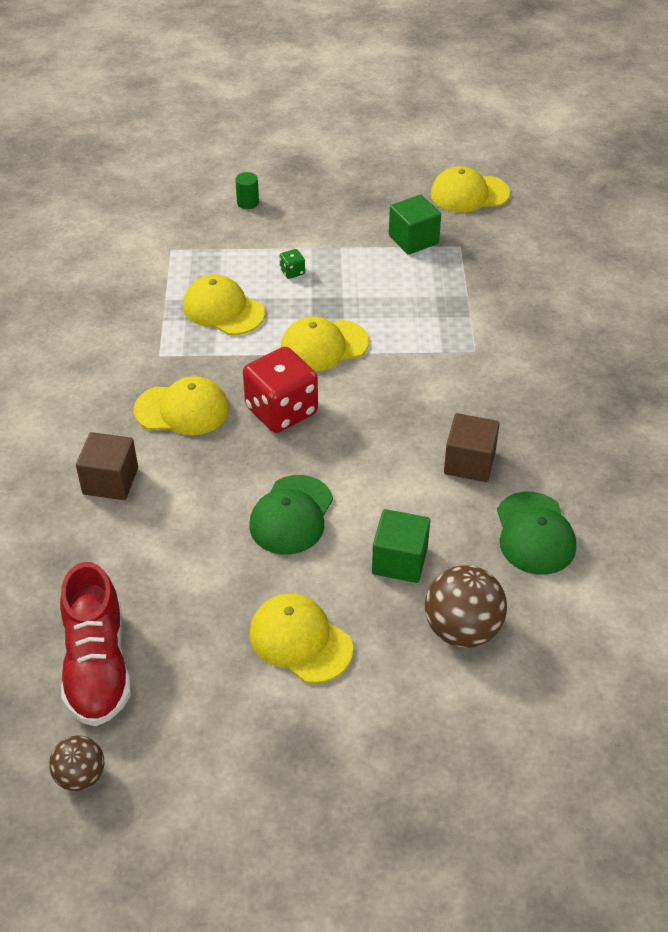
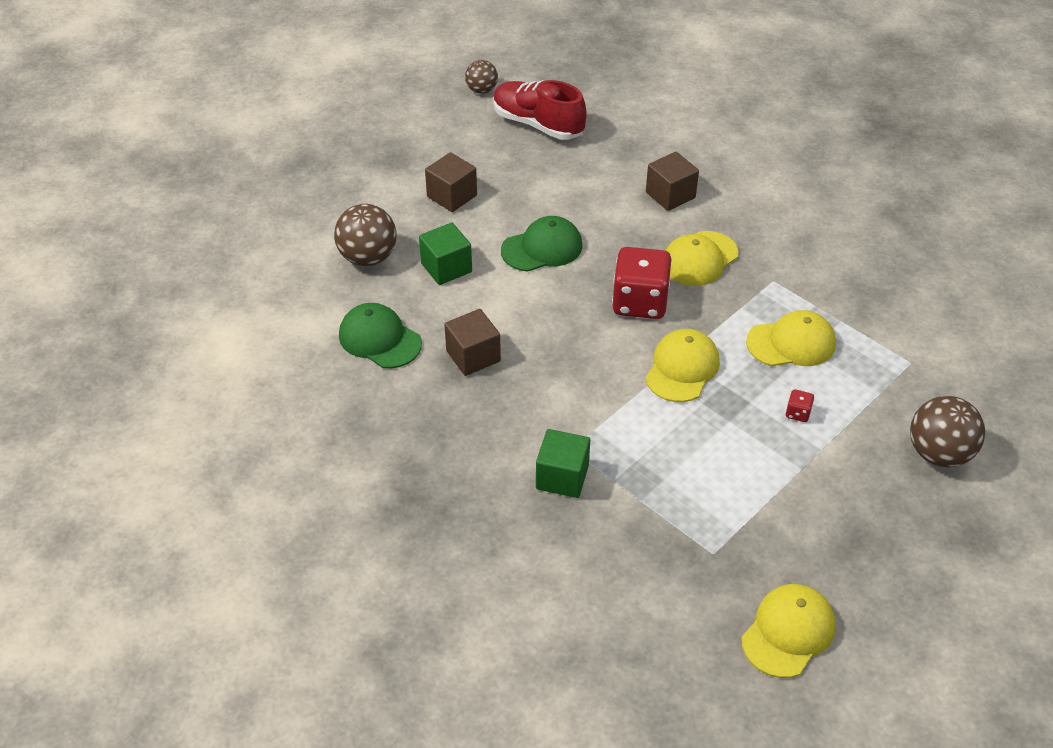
camera: 135 degrees right, 0 degrees up
green cylinder [235,172,259,209] -> brown ball [910,396,985,468]
green cap [249,475,333,555] -> green cap turned 90 degrees clockwise [501,216,583,272]
yellow cap [249,594,353,683] -> brown cube [425,152,477,212]
green dice [280,249,305,279] -> red dice [786,389,814,422]
green cube [389,195,441,255] -> green cube moved to [536,429,590,498]

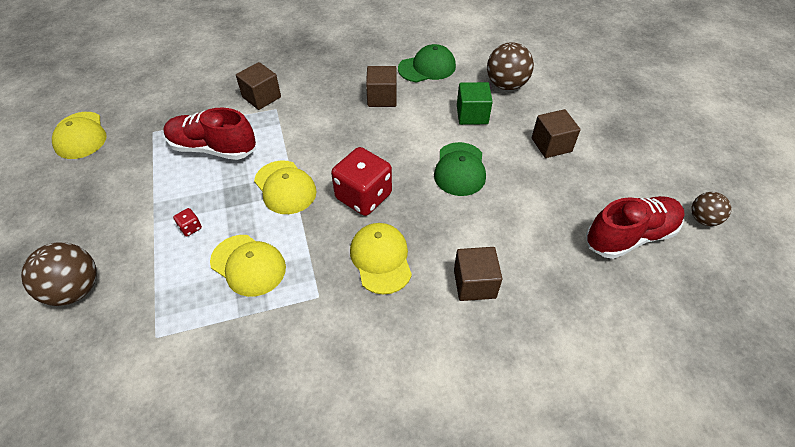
camera: 120 degrees right, 5 degrees up
green cube [536,429,590,498] -> brown cube [236,62,281,110]
yellow cap [746,310,836,366] -> yellow cap turned 75 degrees counterclockwise [210,235,286,297]
none -> red shoe [163,107,256,160]

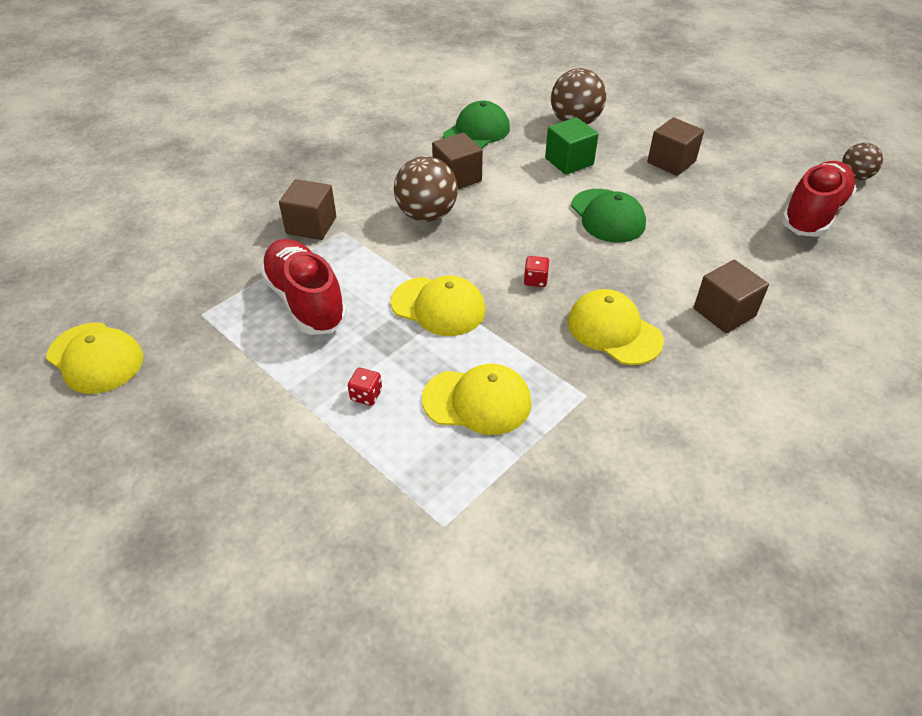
camera: 30 degrees left, 5 degrees down
brown ball [21,242,97,306] -> brown ball moved to [394,156,458,222]
red shoe [163,107,256,160] -> red shoe turned 75 degrees clockwise [260,239,347,335]
red dice [331,147,392,216] -> red dice [524,256,550,287], size x0.40

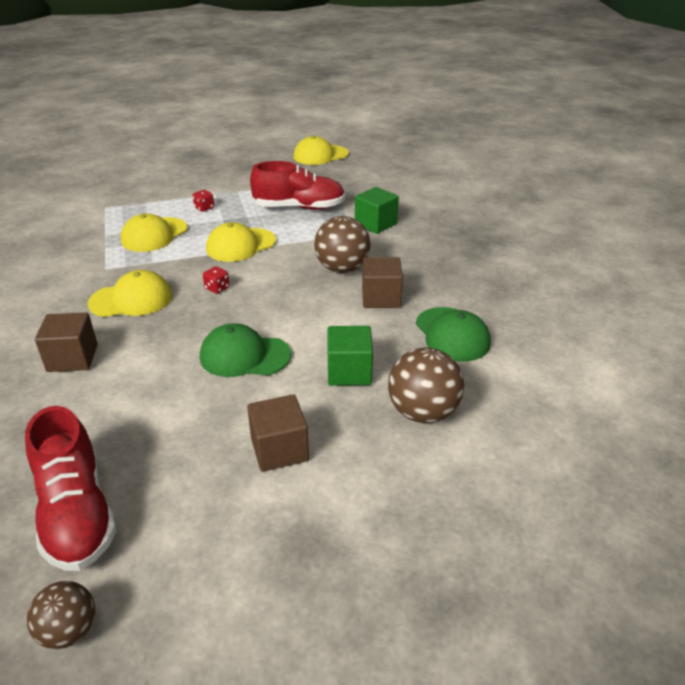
camera: 120 degrees right, 10 degrees down
brown cube [279,179,336,240] -> green cube [355,187,399,234]

